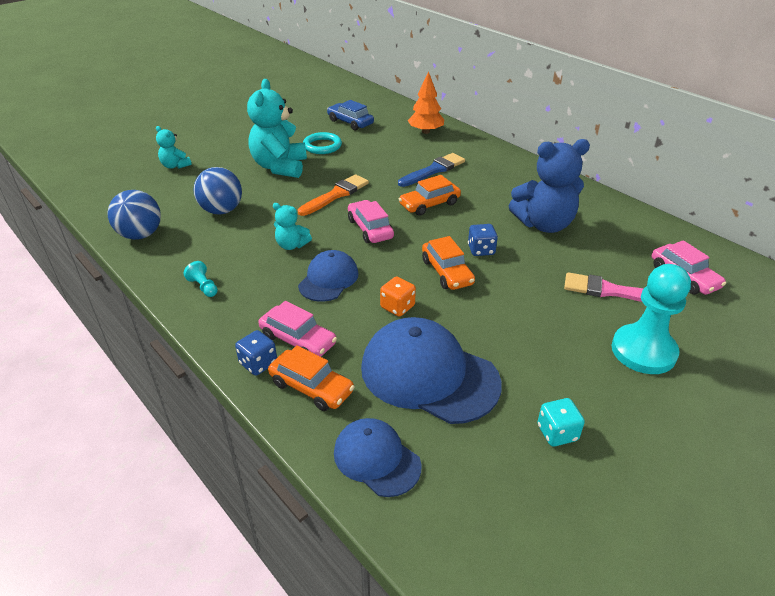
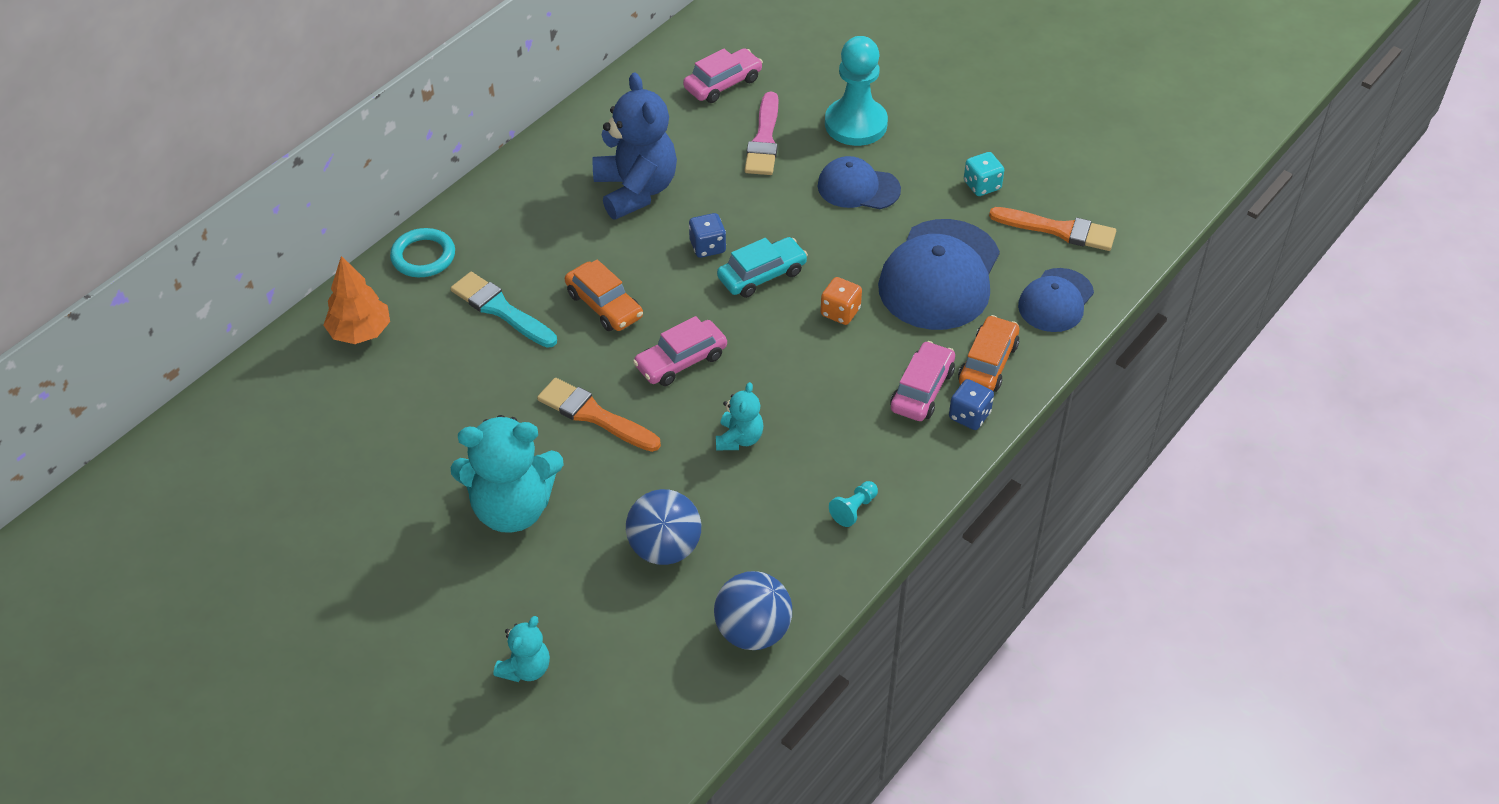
camera: 100 degrees left, 10 degrees up
blue cap [298,250,358,302] -> blue cap moved to [818,156,901,209]
turquoise ring [303,132,342,154] -> turquoise ring moved to [390,228,455,277]
blue car [327,100,374,130] -> none
blue brush [398,153,465,187] -> turquoise brush [450,272,557,348]
orange car [422,236,475,290] -> turquoise car [717,237,808,298]
none -> orange brush [989,207,1116,251]

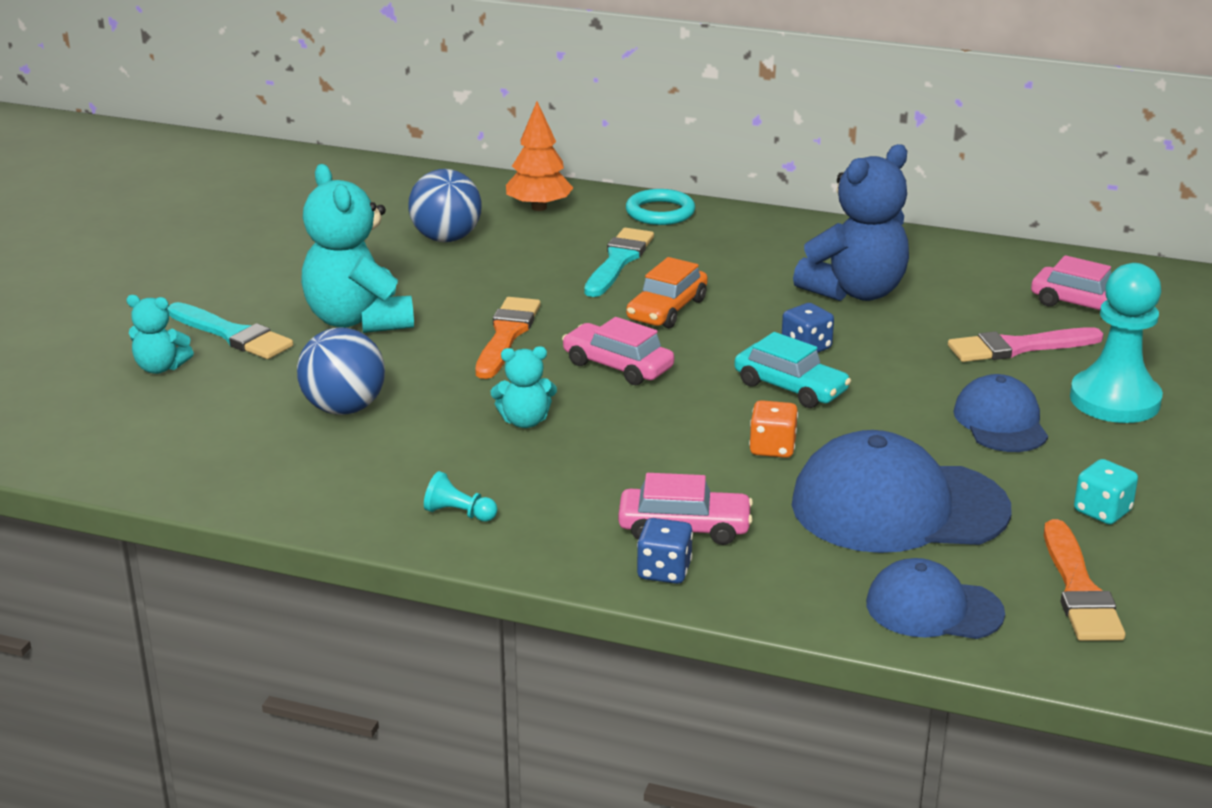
camera: 70 degrees right, 20 degrees down
blue ball [714,571,792,650] -> blue ball moved to [409,169,481,242]
orange car [958,315,1019,392] -> none
none -> turquoise brush [168,302,293,359]

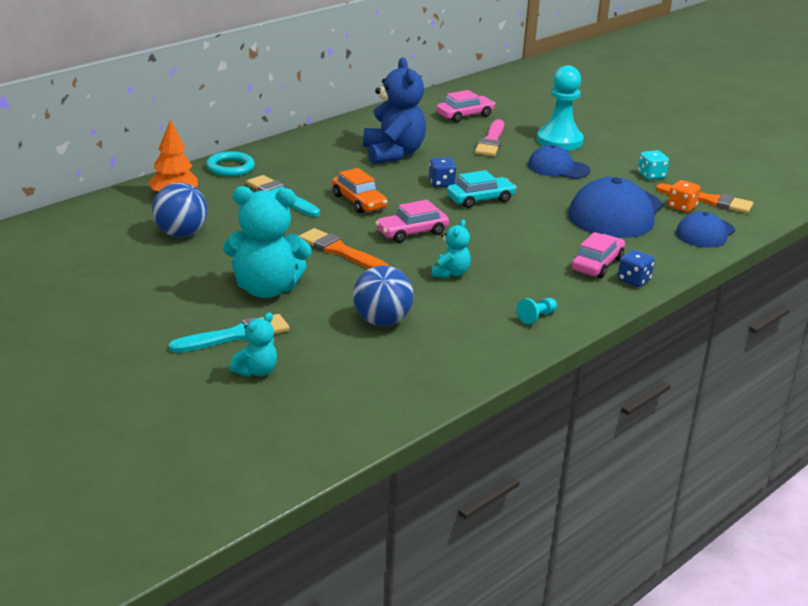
camera: 65 degrees left, 0 degrees up
orange dice [749,400,798,458] -> orange dice moved to [668,180,701,212]

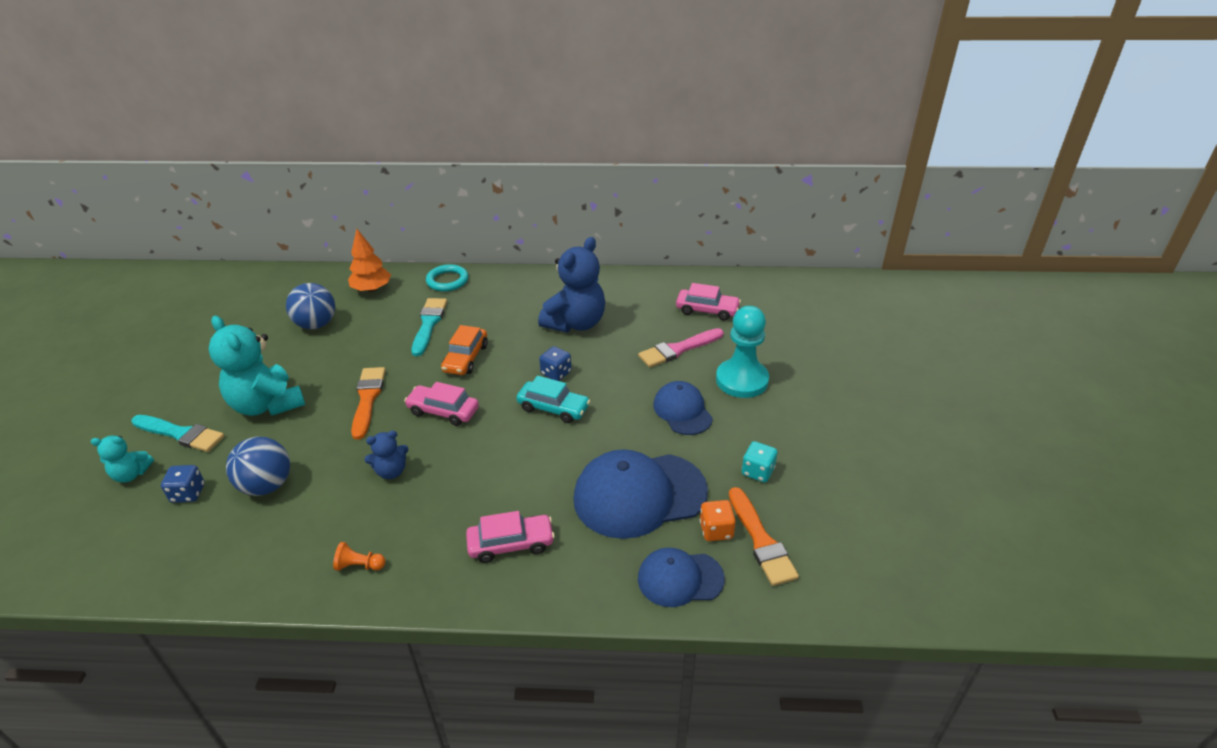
camera: 50 degrees right, 10 degrees up
turquoise teddy bear [432,219,471,278] -> blue teddy bear [364,431,409,479]
turquoise pawn [517,298,557,324] -> orange pawn [333,542,386,571]
blue dice [618,250,655,287] -> blue dice moved to [161,465,205,503]

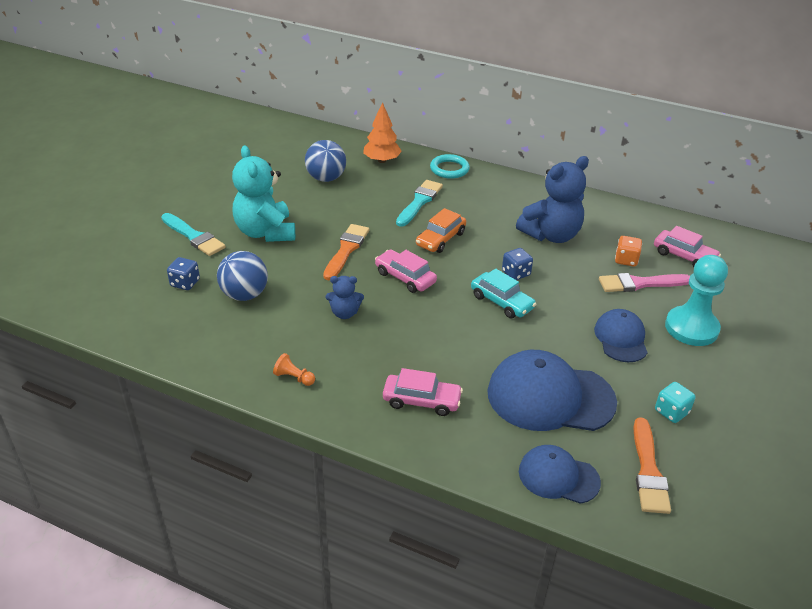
camera: 20 degrees right, 0 degrees up
turquoise teddy bear [91,436,154,483] -> none
orange dice [700,500,736,541] -> orange dice moved to [615,236,642,267]

